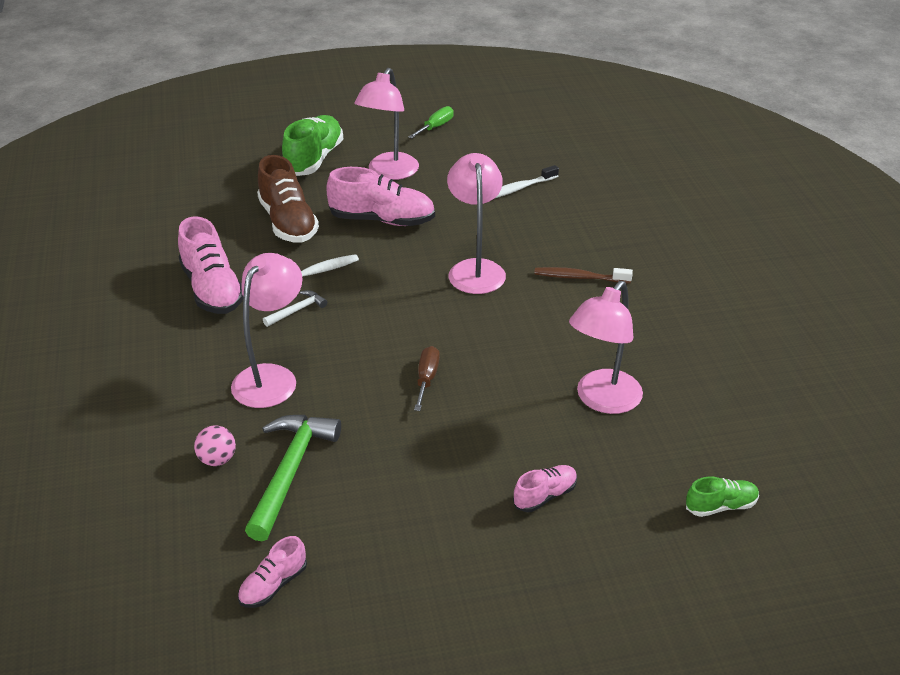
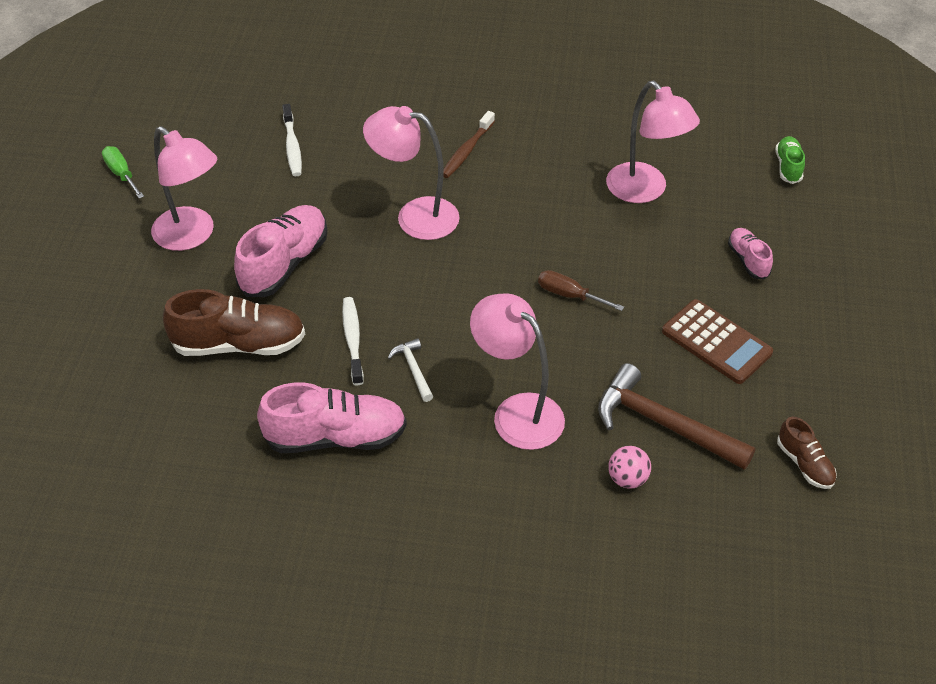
camera: 70 degrees left, 10 degrees up
pink shoe [238,536,307,608] -> brown shoe [777,417,837,489]
green hammer [245,415,341,541] -> brown hammer [598,363,756,470]
green shoe [282,115,343,176] -> none
none -> brown calculator [662,299,773,384]

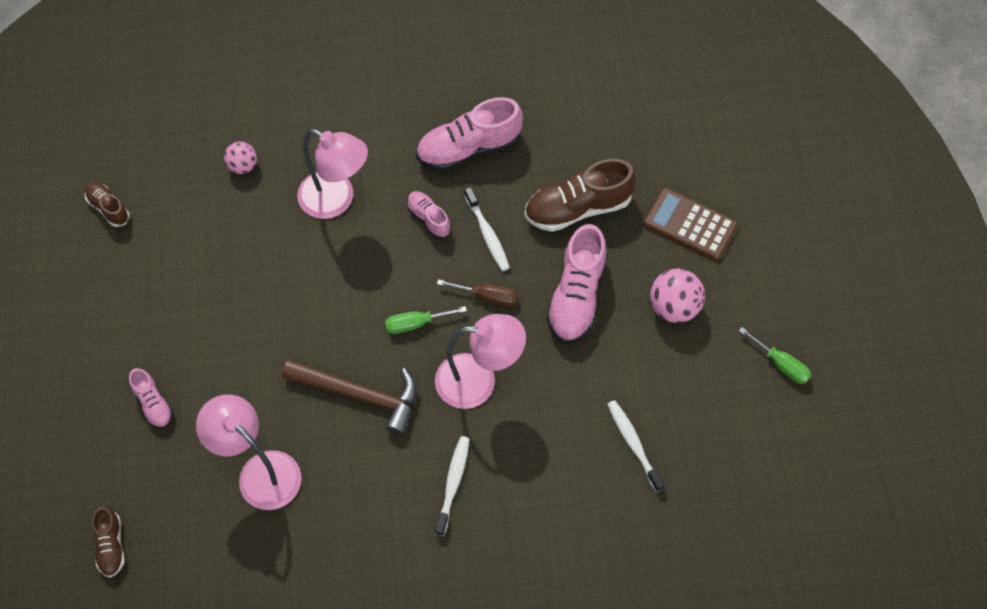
camera: 165 degrees right, 15 degrees up
pink lamp [151,126,217,251] -> pink ball [650,268,705,323]
white hammer [388,338,433,402] -> pink shoe [407,191,451,239]
brown toothbrush [444,111,495,178] -> white toothbrush [435,436,470,536]
brown screwdriver [538,270,624,311] -> brown screwdriver moved to [437,279,518,306]
brown hammer [598,363,756,470] -> brown hammer moved to [282,359,417,435]
brown calculator [662,299,773,384] -> brown calculator moved to [643,188,738,261]
green shoe [775,136,805,184] -> brown shoe [92,506,125,578]
none -> green screwdriver [385,306,467,334]

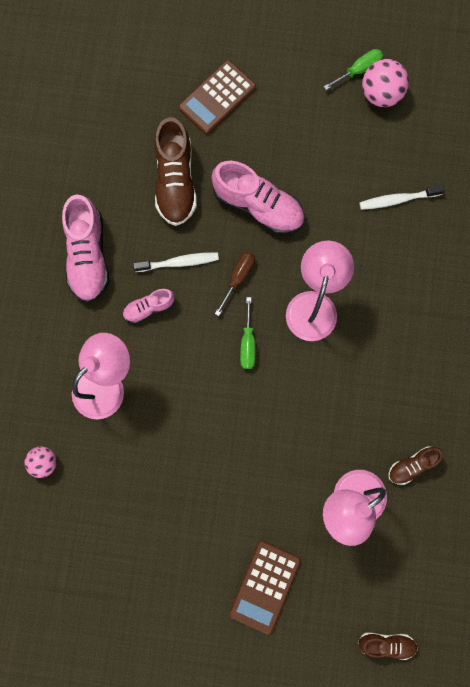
camera: 75 degrees left, 15 degrees up
brown shoe [85,182,130,227] -> brown shoe moved to [388,446,443,485]
pink shoe [129,368,173,429] -> brown calculator [229,540,301,635]
brown hammer [282,359,417,435] -> none
white toothbrush [435,436,470,536] -> none
pink ball [650,268,705,323] -> pink ball moved to [362,59,409,107]

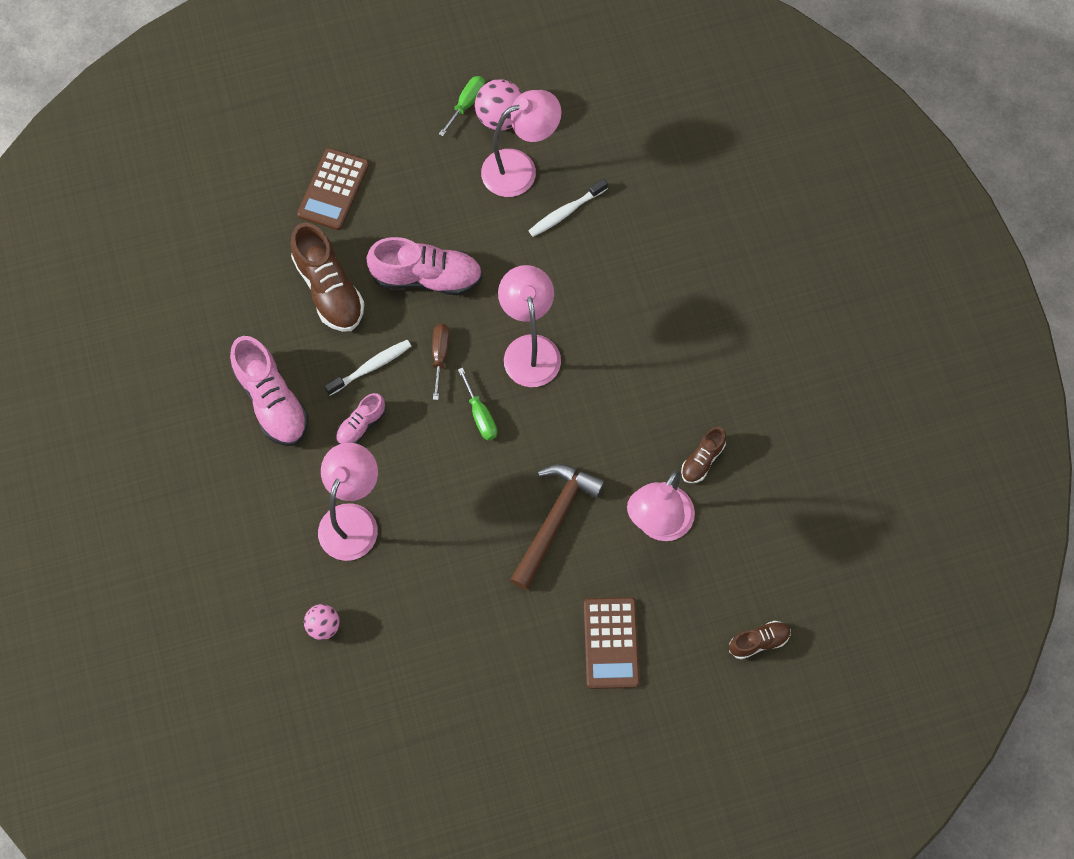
camera: 25 degrees left, 10 degrees down
none -> pink lamp [481,90,562,197]
none -> brown hammer [510,464,605,590]

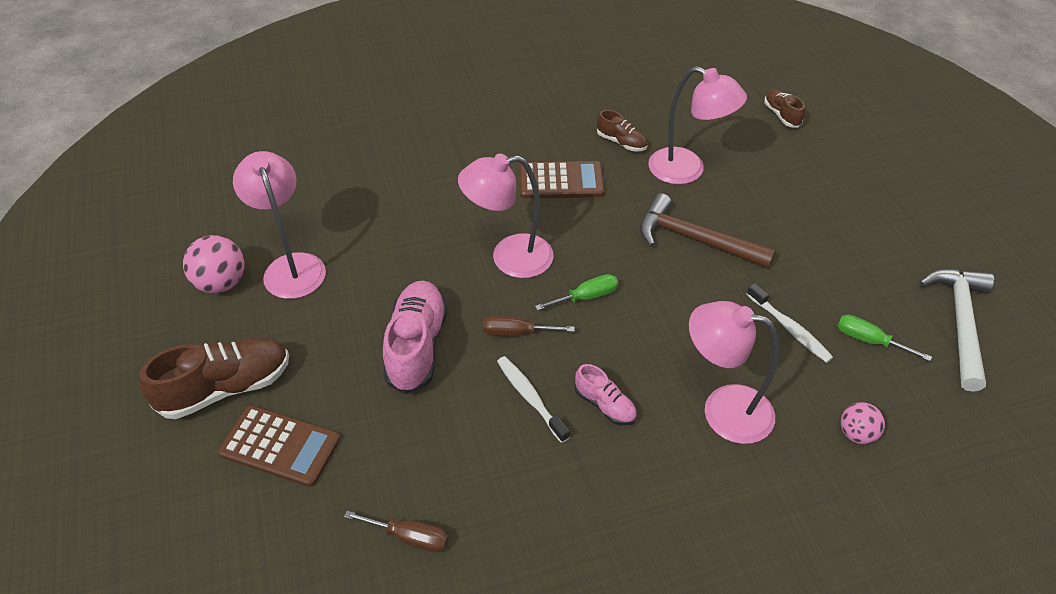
camera: 90 degrees left, 20 degrees down
pink shoe [230,336,309,446] -> none
brown shoe [291,222,365,332] -> brown shoe moved to [140,337,289,419]
green screwdriver [439,76,485,136] -> green screwdriver moved to [837,315,932,361]
white toothbrush [529,179,608,237] -> white toothbrush moved to [747,283,833,363]
brown calculator [584,597,640,689] -> brown calculator moved to [520,161,605,199]
none -> brown screwdriver [344,511,449,553]
none -> white hammer [920,269,994,392]

